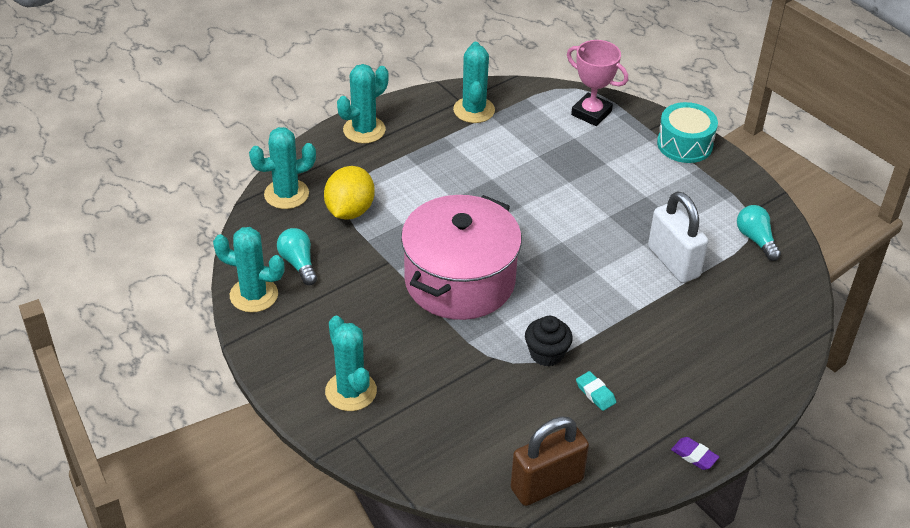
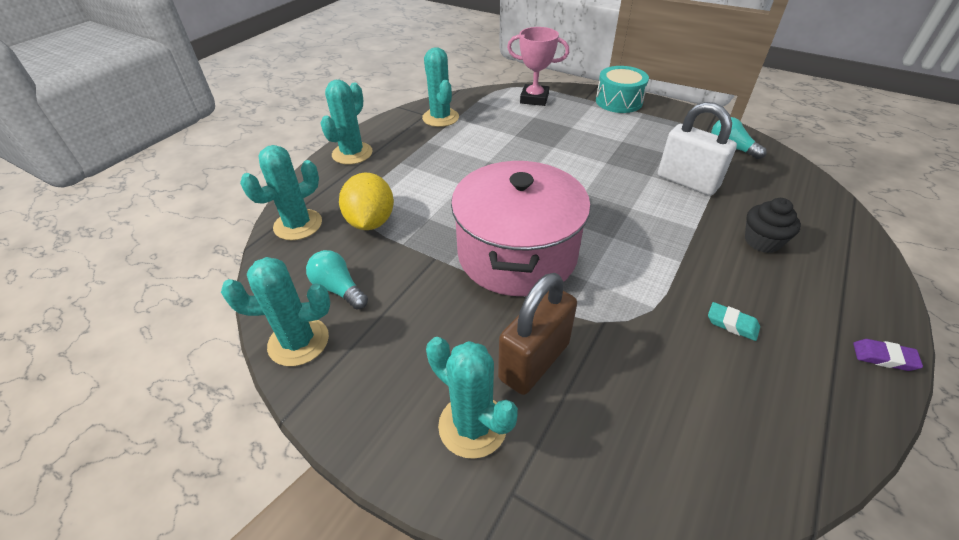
camera: 20 degrees left, 0 degrees up
brown padlock [510,416,589,506] -> brown padlock moved to [498,273,577,395]
black cupcake [525,316,573,366] -> black cupcake moved to [745,198,801,253]

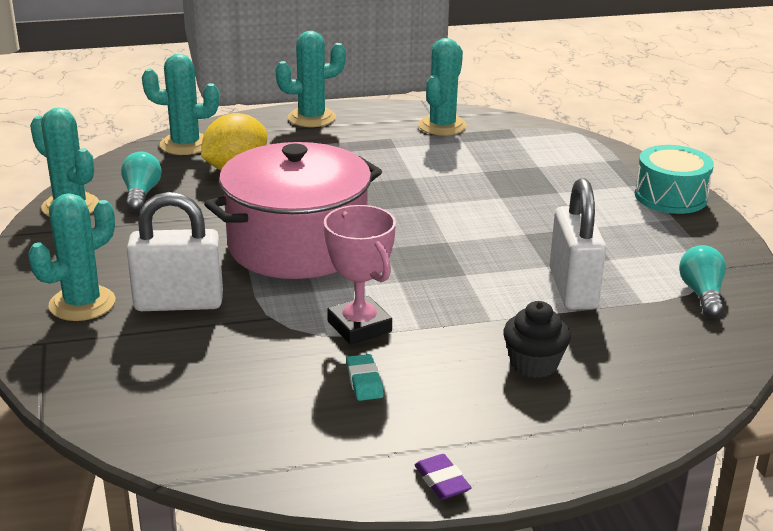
camera: 45 degrees right, 15 degrees down
turquoise cactus [426,337,518,459] -> turquoise cactus turned 45 degrees clockwise [28,193,115,321]
brown padlock [498,273,577,395] -> white padlock [127,192,223,311]
pink trophy [507,27,569,106] -> pink trophy moved to [324,205,396,345]

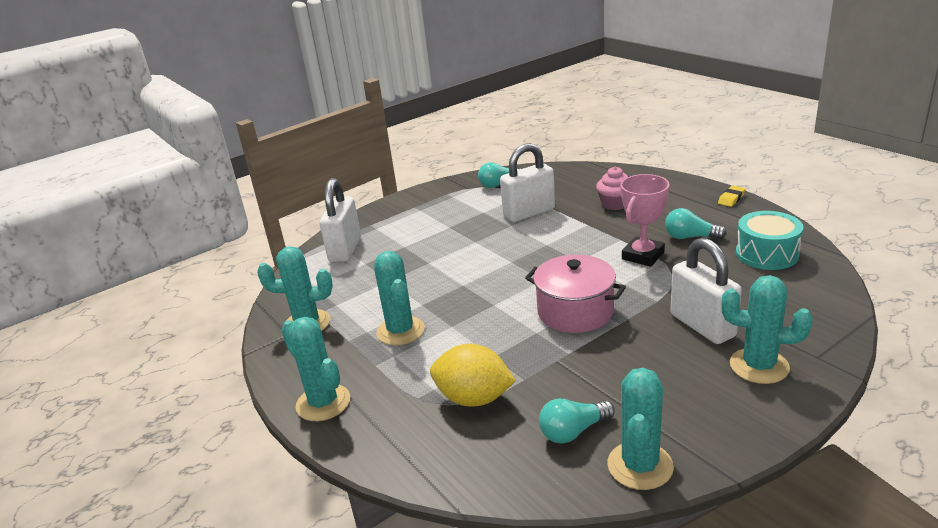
camera: 110 degrees left, 0 degrees up
turquoise cactus [142,54,220,155] -> turquoise cactus moved to [374,251,425,345]
pink pot [204,142,382,279] -> pink pot [525,255,626,333], size x0.66
turquoise eraser [346,354,384,401] -> turquoise light bulb [665,208,727,239]
purple eraser [415,454,472,500] -> yellow eraser [718,186,746,207]
black cupcake [503,301,571,378] -> pink cupcake [596,167,628,210]
turquoise drum [635,145,714,214] -> turquoise drum moved to [736,211,804,270]
none -> white padlock [320,178,361,262]

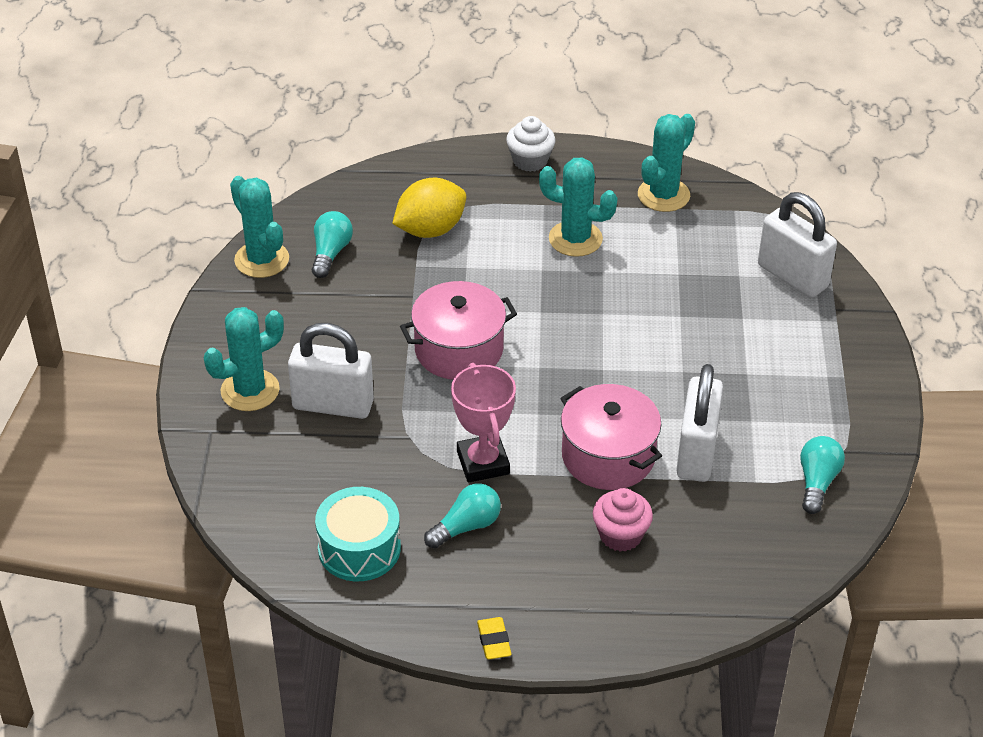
camera: 125 degrees right, 15 degrees up
turquoise cactus [281,317,350,421] -> white cupcake [506,116,556,172]
none -> pink pot [560,384,662,490]

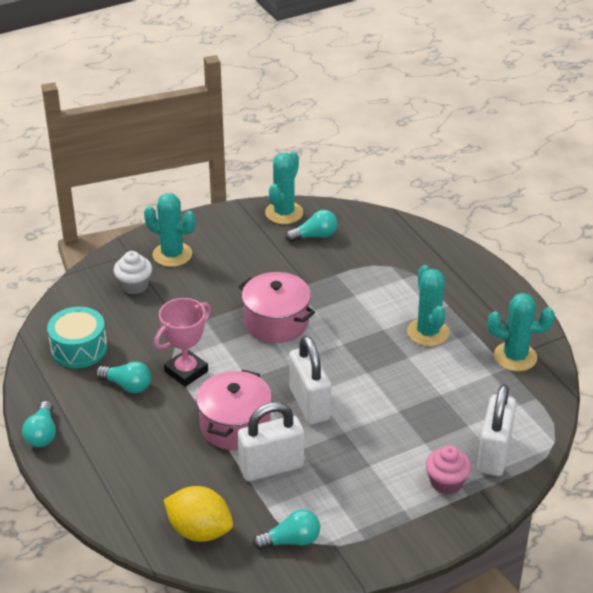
camera: 60 degrees right, 5 degrees down
white padlock [288,323,374,419] -> white padlock moved to [289,336,331,424]
yellow lemon [392,178,466,238] -> yellow lemon moved to [164,486,233,542]
yellow eraser [477,617,512,659] -> turquoise light bulb [22,401,56,447]
white cupcake [506,116,556,172] -> white cupcake moved to [113,251,152,294]
pink cupcake [593,488,653,552] -> pink cupcake moved to [426,445,471,495]

